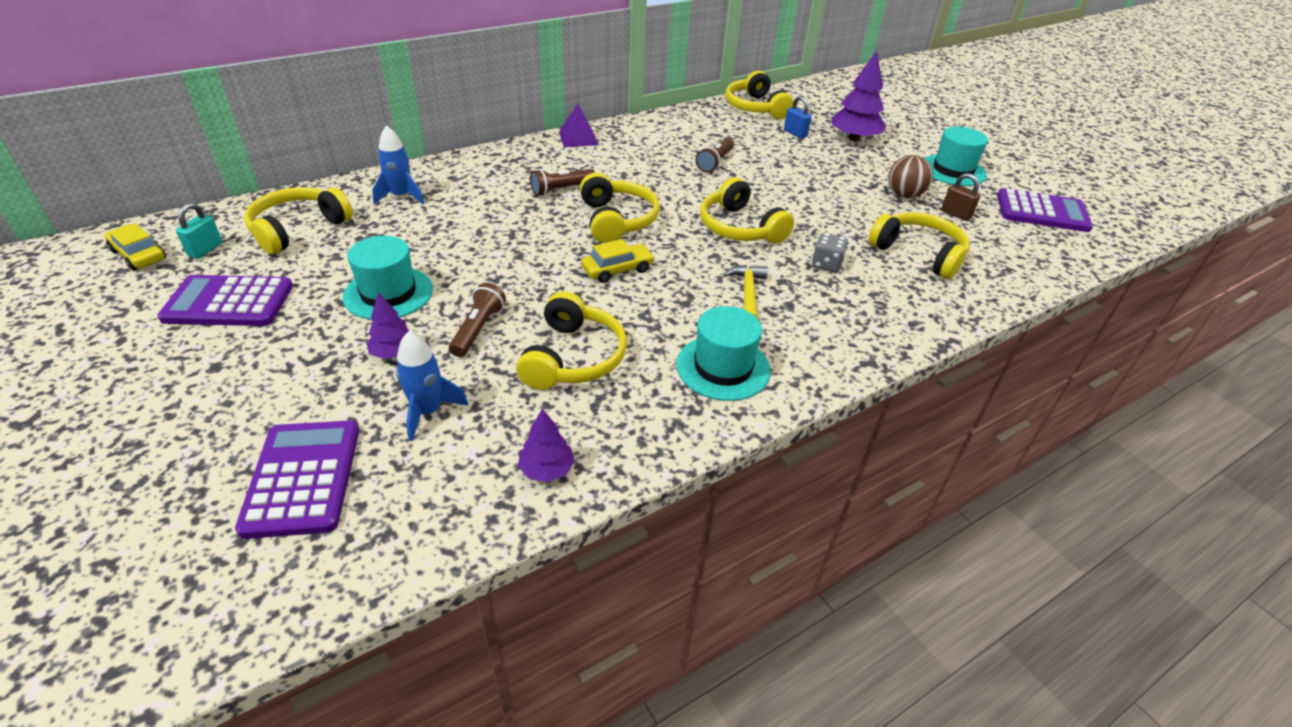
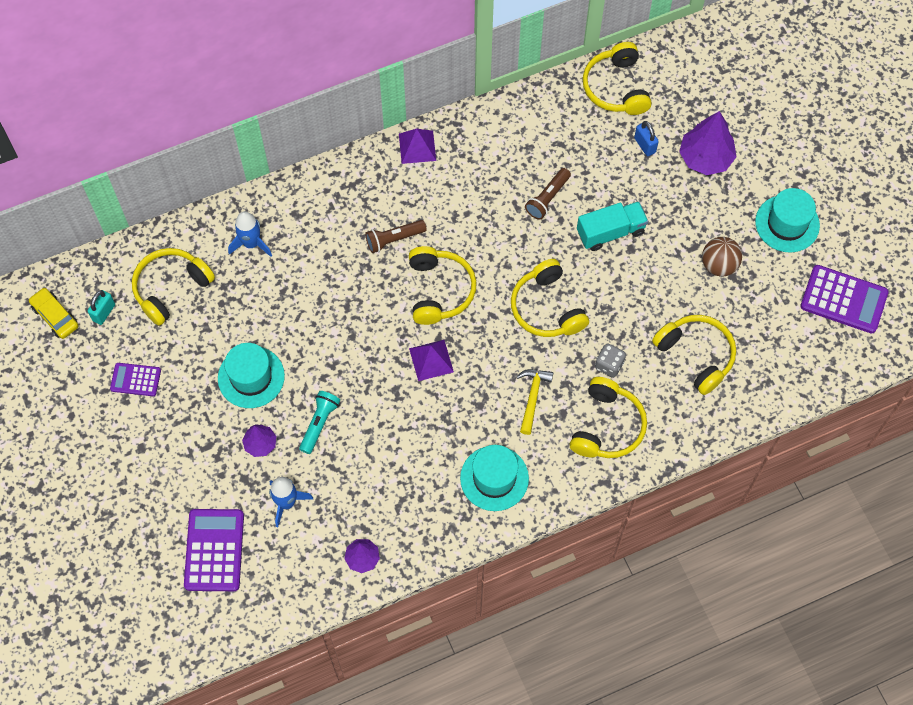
camera: 10 degrees right, 25 degrees up
purple calculator [157,275,293,326] -> purple calculator [110,363,161,396], size x0.58
brown flashlight [449,283,506,357] -> turquoise flashlight [299,391,340,454]
yellow headphones [516,291,627,390] -> yellow headphones moved to [570,377,647,458]
yellow car [581,239,655,283] -> purple pyramid [409,340,454,381]
brown padlock [941,173,981,221] -> none
none -> turquoise truck [577,201,648,251]

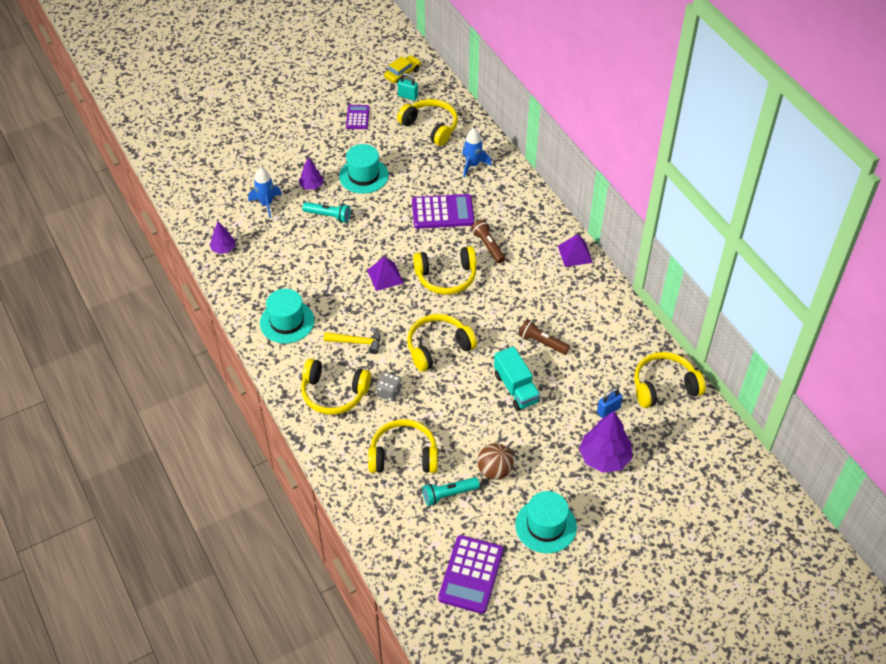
camera: 85 degrees right, 15 degrees down
purple calculator [184,509,244,591] -> purple calculator moved to [412,194,474,229]
yellow headphones [652,315,736,395] -> yellow headphones turned 135 degrees counterclockwise [368,419,438,473]
none -> turquoise flashlight [423,477,480,506]

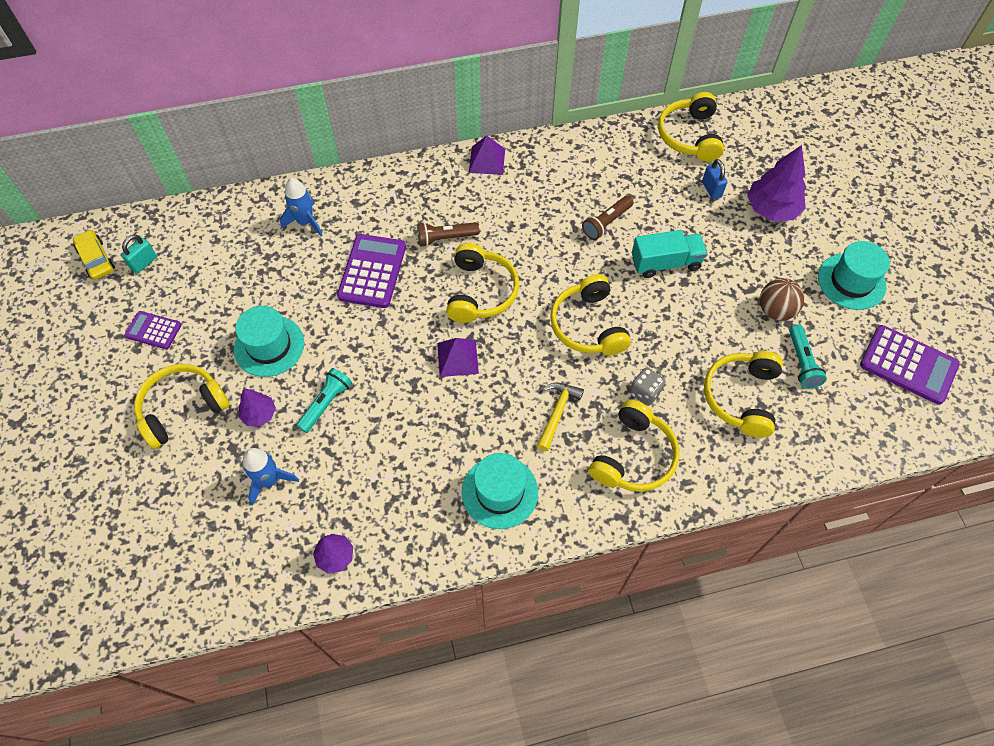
camera: 75 degrees left, 10 degrees up
yellow headphones [397,99,458,146] -> yellow headphones moved to [134,364,230,449]

